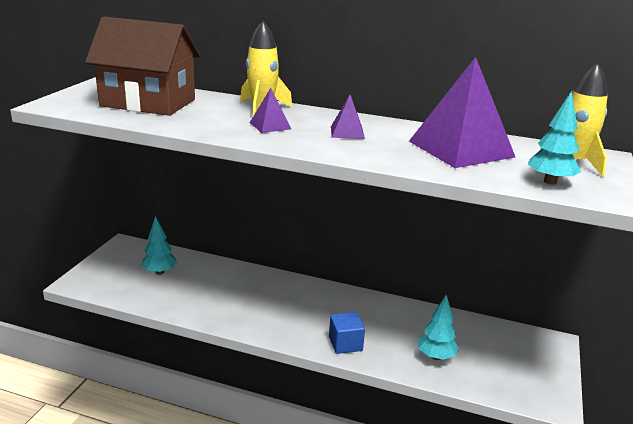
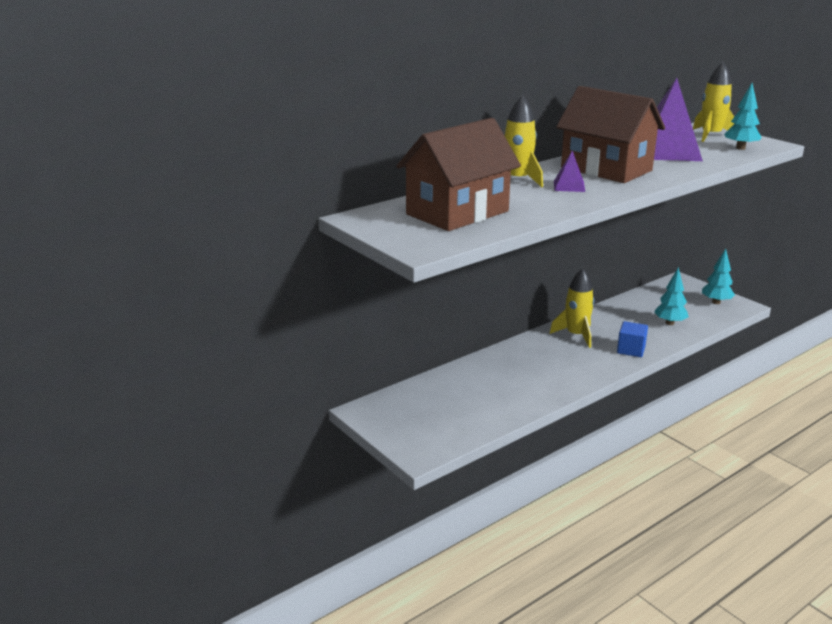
camera: 55 degrees left, 0 degrees up
turquoise tree [141,216,177,275] -> turquoise tree moved to [702,249,735,304]
purple pyramid [331,95,365,139] -> brown house [556,86,665,183]
none -> yellow rocket [550,268,594,348]

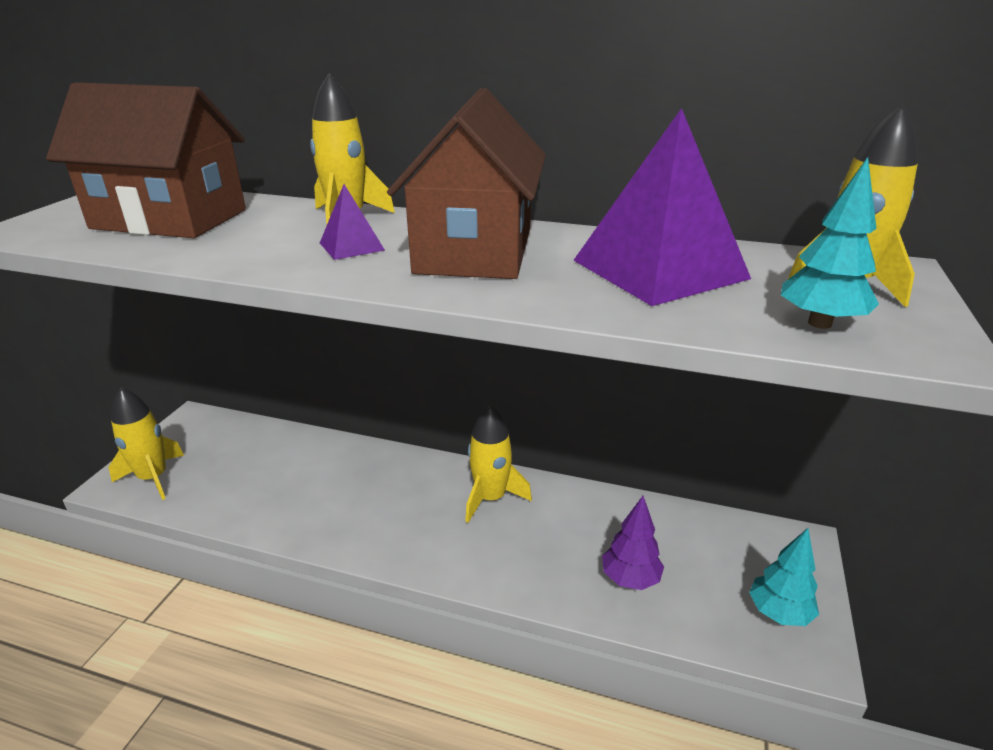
camera: 55 degrees right, 5 degrees up
blue cube [617,321,648,357] -> none
turquoise tree [654,267,689,325] -> purple tree [602,496,664,590]
none -> yellow rocket [109,387,184,500]

